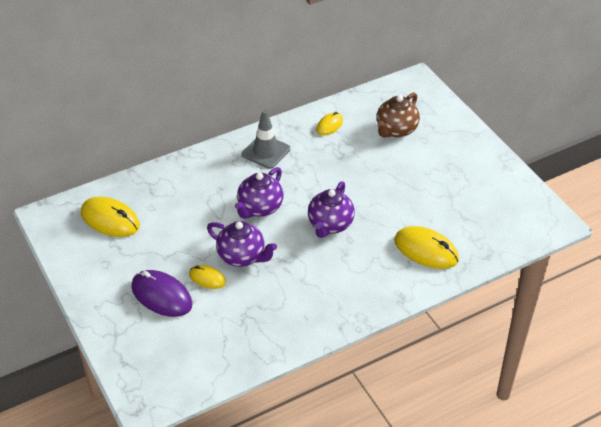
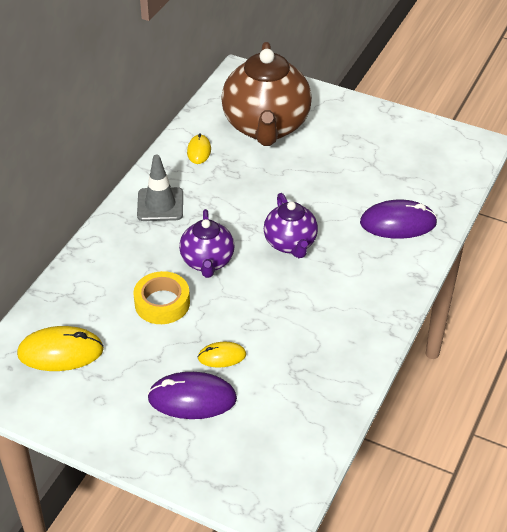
camera: 35 degrees left, 0 degrees up
purple teapot [207,221,277,267] -> none
brown teapot [377,93,420,138] -> brown teapot [221,42,312,146], size x1.83
yellow mouse [394,226,459,269] -> purple mouse [360,199,438,239]
none -> yellow tape [133,271,190,324]

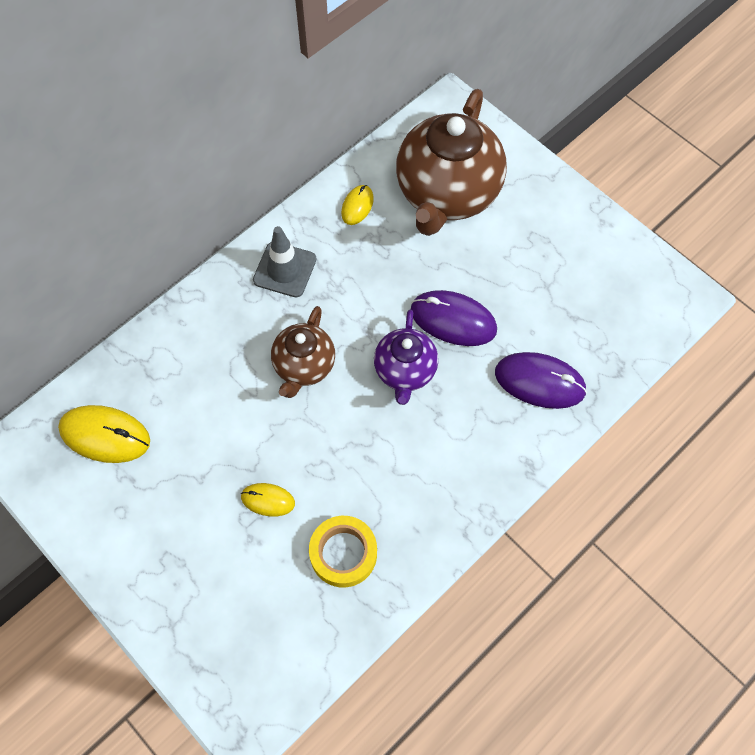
camera: 20 degrees right, 20 degrees up
yellow tape [133,271,190,324] -> yellow tape moved to [309,516,377,587]
purple mouse [147,372,237,419] -> purple mouse moved to [411,290,497,346]
purple teapot [179,209,235,278] -> brown teapot [271,306,335,398]

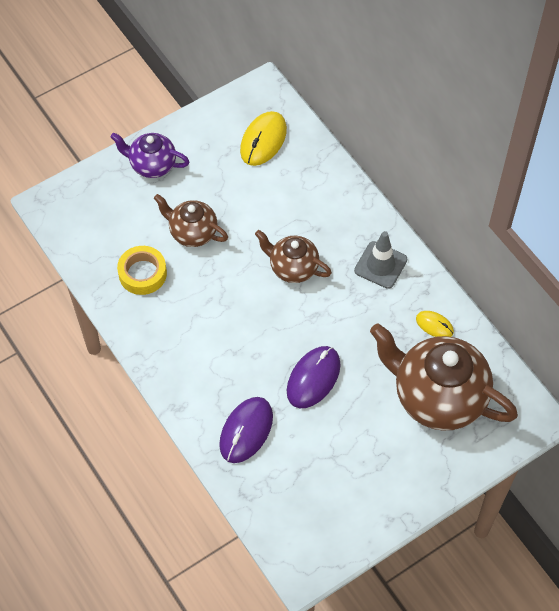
camera: 100 degrees right, 5 degrees down
yellow mouse [241,483,295,517] -> brown teapot [154,194,228,247]
purple teapot [374,310,438,405] -> purple teapot moved to [110,133,189,178]

